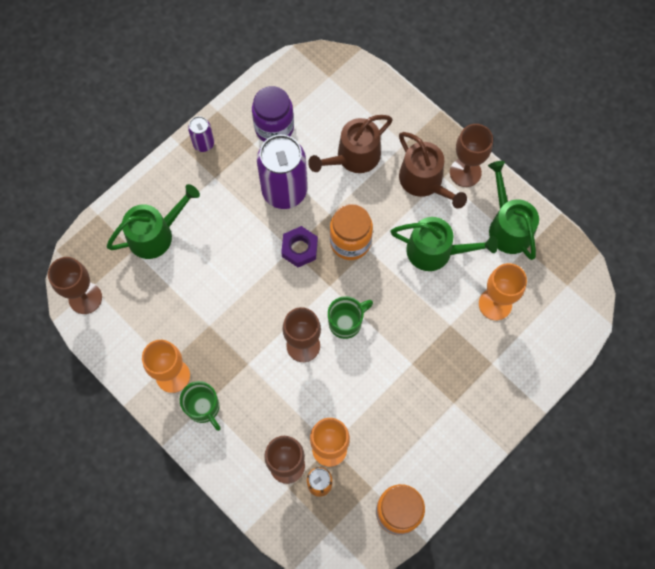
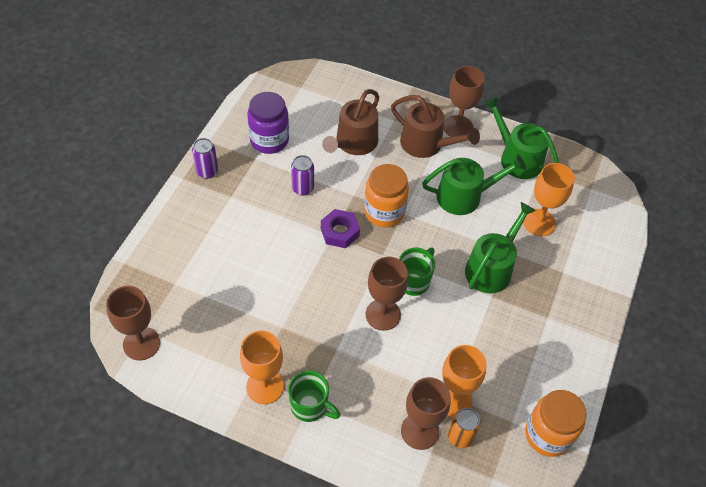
camera: 25 degrees left, 15 degrees down
green watering can [107,184,200,259] -> green watering can moved to [465,202,536,293]
purple can [257,135,307,209] -> purple can [291,155,314,196], size x0.48

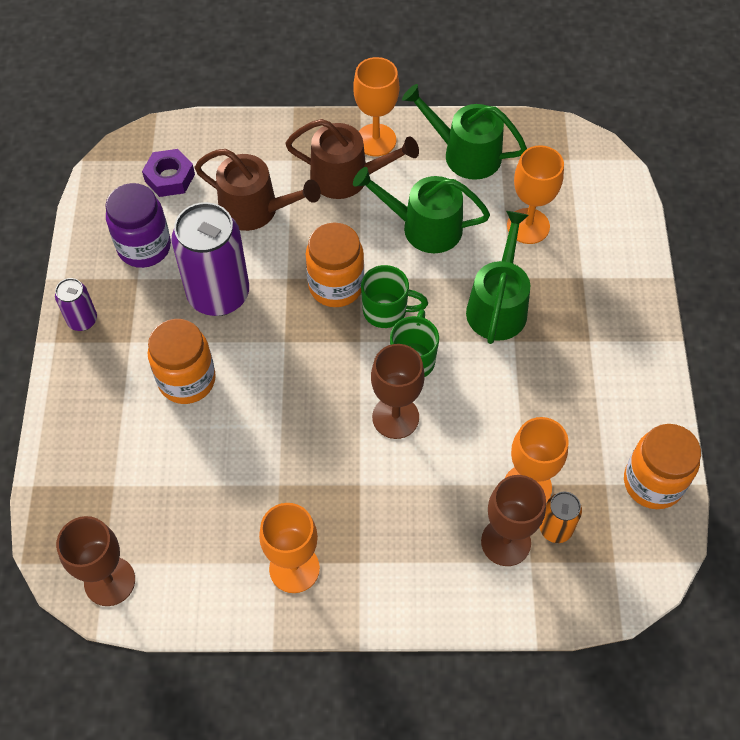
camera: 20 degrees left, 5 degrees up
green mug [288,370,340,422] -> green mug moved to [361,265,428,328]
purple can [291,155,314,196] -> purple can [172,202,249,316], size x2.06
purple nut [321,209,360,248] -> purple nut moved to [142,149,195,197]
brown watering can [322,89,379,155] -> brown watering can turned 75 degrees counterclockwise [195,149,321,231]
green watering can [422,155,526,215] -> green watering can turned 135 degrees counterclockwise [353,167,490,253]
brown goblet [443,66,485,137] -> orange goblet [353,57,399,156]
none -> orange jar [148,319,216,404]

